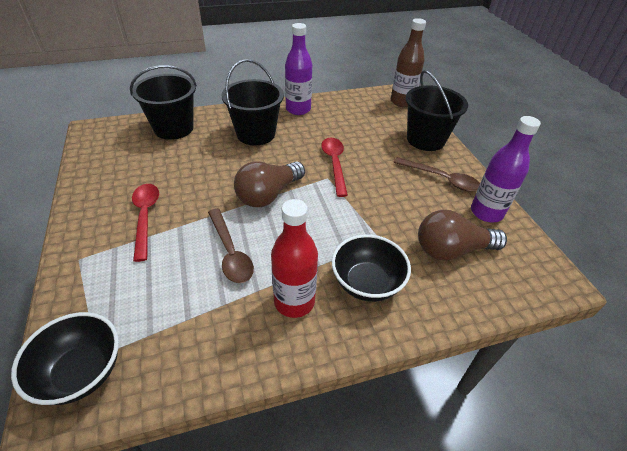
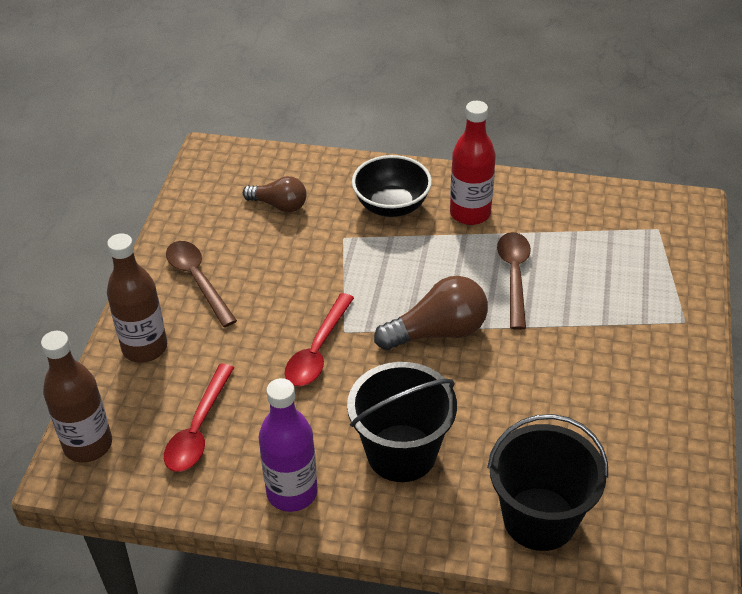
camera: 150 degrees left, 0 degrees up
black bowl [11,312,119,405] -> none
red spoon [132,184,159,262] -> red spoon moved to [164,364,234,472]
black bucket [406,70,468,151] -> brown bottle [107,233,167,363]
brown light bulb [418,210,507,261] -> brown light bulb [243,176,306,212], size x0.65
purple bottle [471,116,541,222] -> none

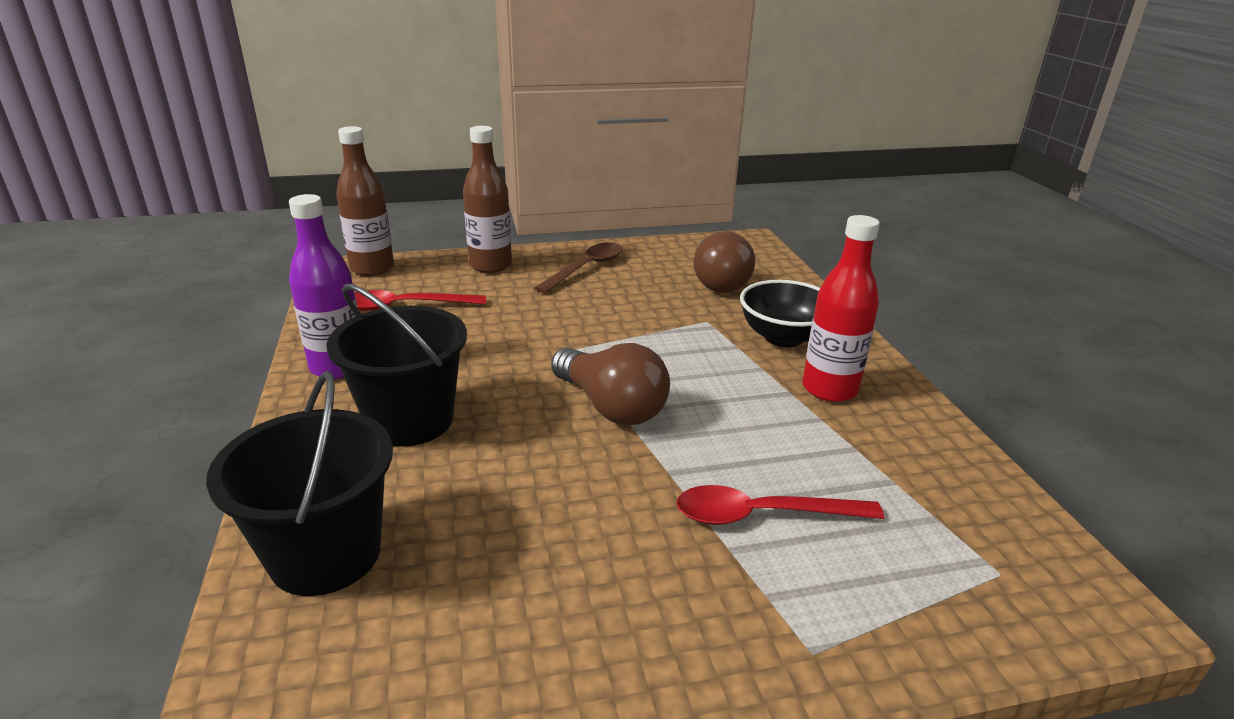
camera: 65 degrees right, 15 degrees down
brown light bulb [243,176,306,212] -> brown light bulb [694,231,755,293], size x1.54
red spoon [285,293,354,386] -> red spoon moved to [677,485,884,525]
brown spoon [497,232,531,330] -> none

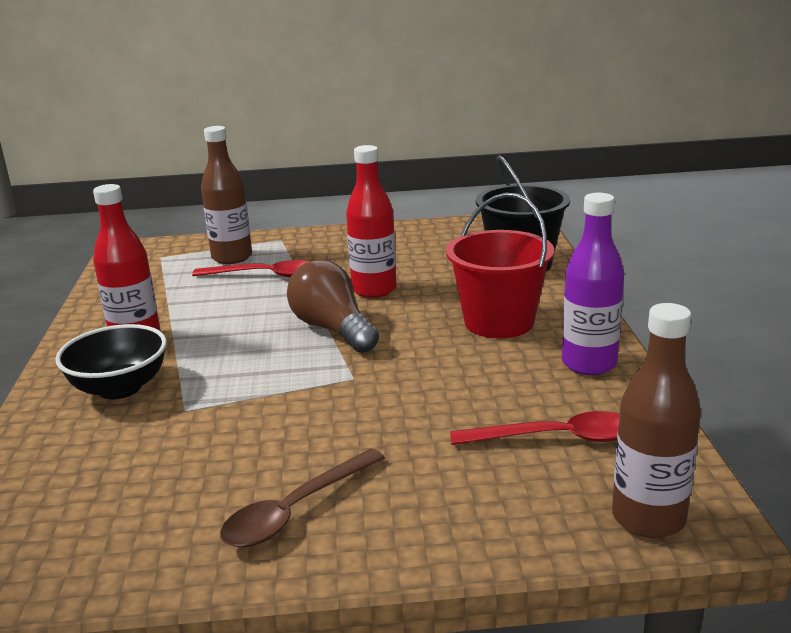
camera: 170 degrees left, 5 degrees down
black bucket [327,284,467,446] -> red bucket [446,193,554,338]
brown bottle [463,126,512,273] -> brown bottle moved to [201,126,252,264]
brown light bulb [694,231,755,293] -> none
none -> red bottle [346,145,397,298]

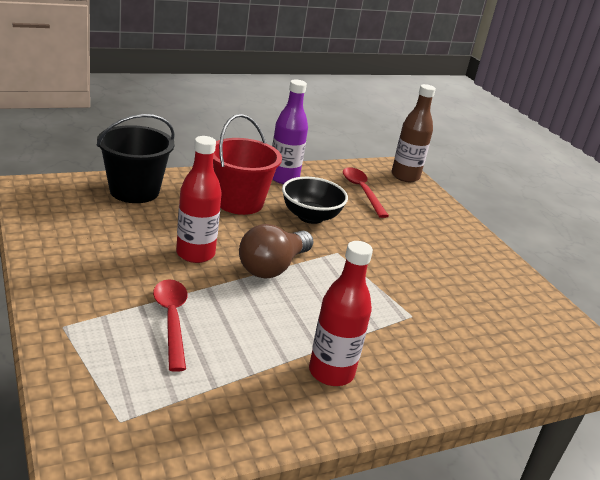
camera: 115 degrees left, 5 degrees up
black bowl [55,324,167,399] -> black bowl moved to [282,177,348,224]
brown bottle [201,126,252,264] -> none
brown spoon [220,448,385,547] -> none

